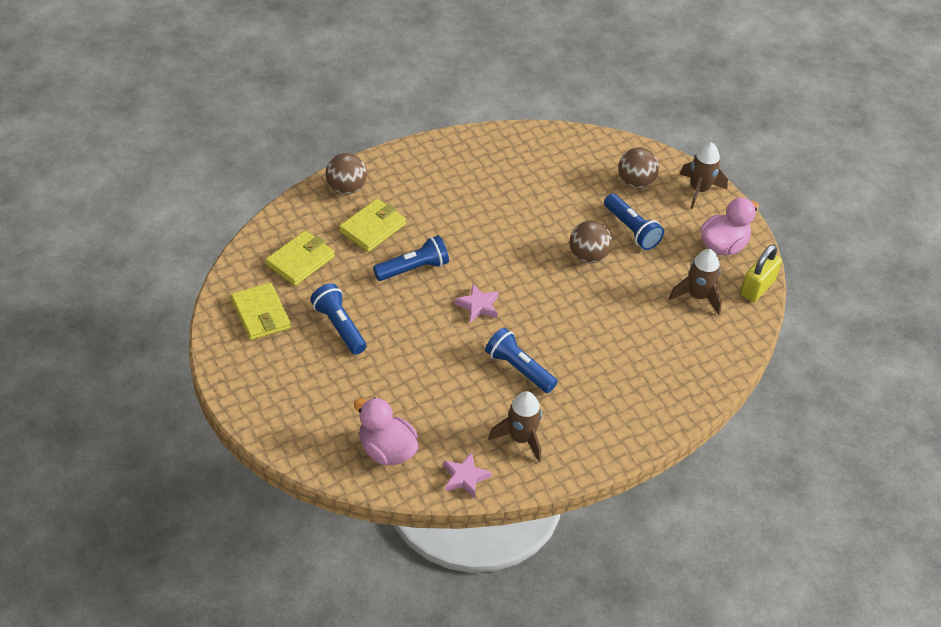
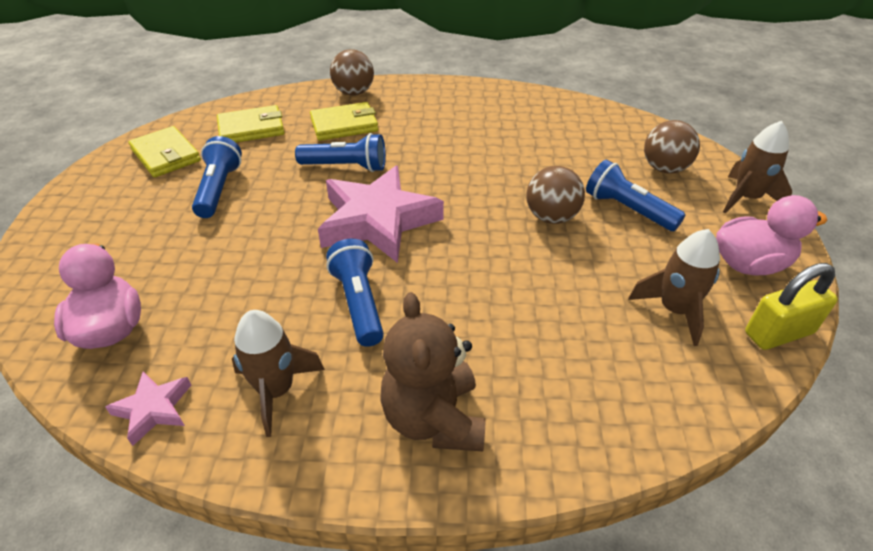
camera: 35 degrees right, 5 degrees down
yellow wallet [231,283,291,340] -> yellow wallet turned 45 degrees counterclockwise [128,126,201,178]
pink star [455,284,499,322] -> pink star [318,166,444,263], size x2.15
blue flashlight [604,194,664,250] -> blue flashlight turned 135 degrees clockwise [586,160,685,231]
none -> brown teddy bear [380,292,486,451]

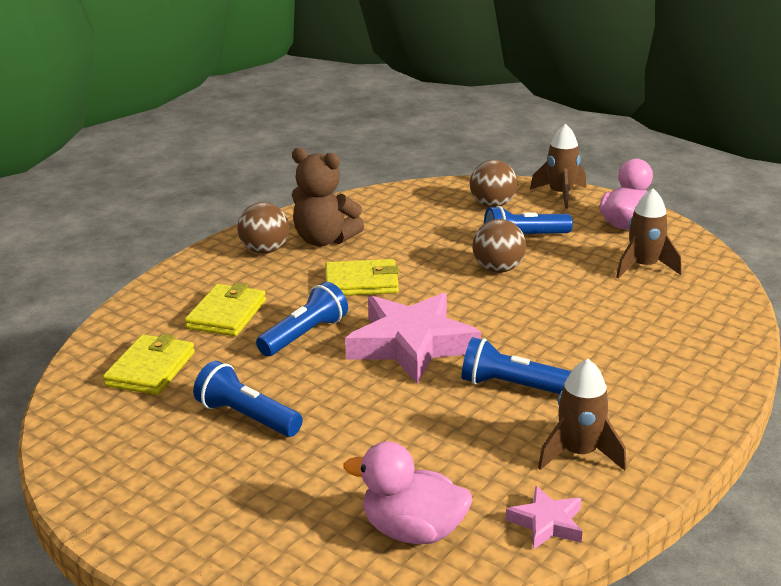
camera: 55 degrees left, 15 degrees down
yellow wallet [128,126,201,178] -> yellow wallet moved to [325,259,399,296]
brown ball [330,49,374,96] -> brown ball moved to [237,202,289,254]
brown teddy bear [380,292,486,451] -> brown teddy bear moved to [292,148,364,246]
yellow padlock [745,263,838,350] -> none

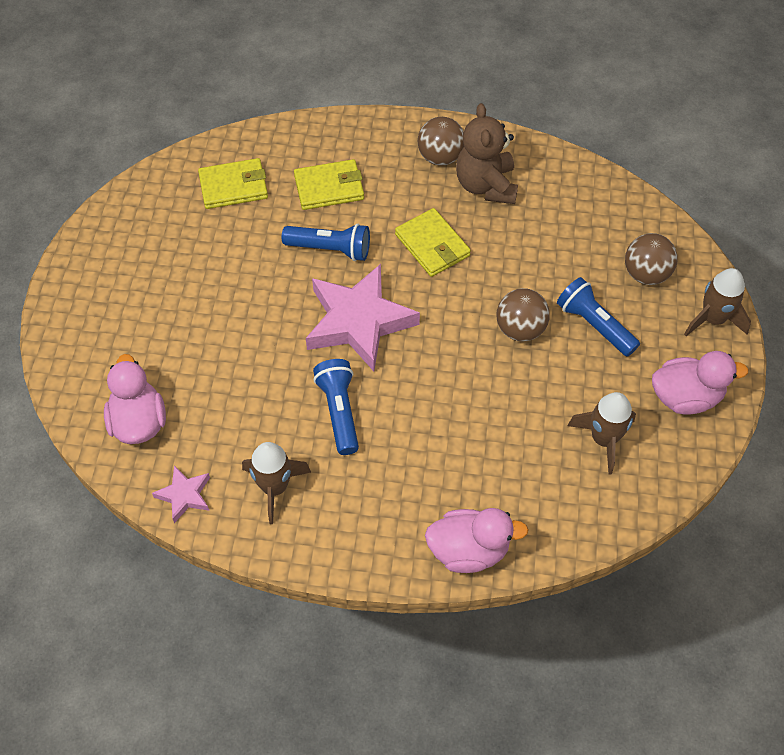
camera: 60 degrees right, 30 degrees up
blue flashlight [193,361,303,437] -> none
none -> pink duck [425,508,529,573]

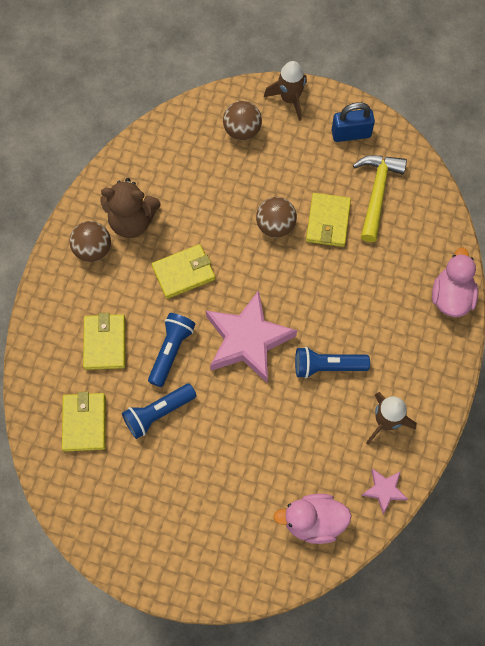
camera: 80 degrees left, 10 degrees up
blue flashlight [557,277,640,357] -> blue flashlight moved to [122,384,196,439]
brown rocket [567,392,636,475] -> yellow hammer [353,155,407,242]
pink duck [652,351,749,415] -> blue padlock [332,102,375,142]
none -> yellow wallet [306,193,351,247]

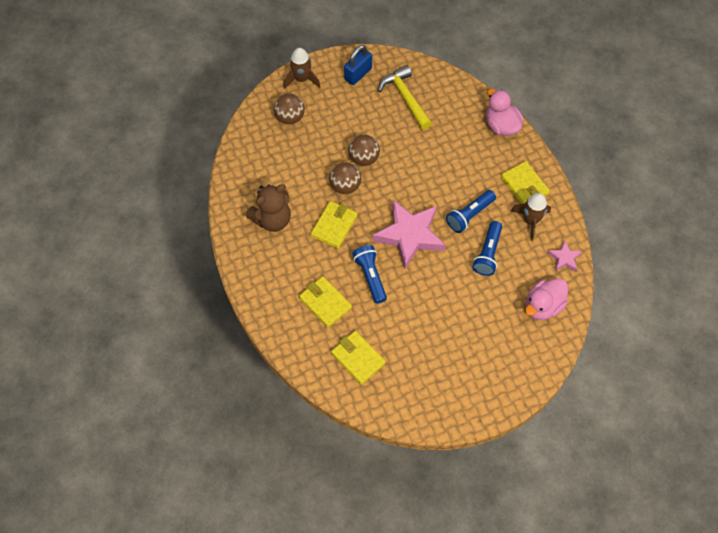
camera: 40 degrees left, 5 degrees down
brown ball [69,221,111,262] -> brown ball moved to [329,162,361,194]
blue flashlight [122,384,196,439] -> blue flashlight moved to [472,221,502,276]
yellow wallet [306,193,351,247] -> yellow wallet moved to [501,161,550,204]

